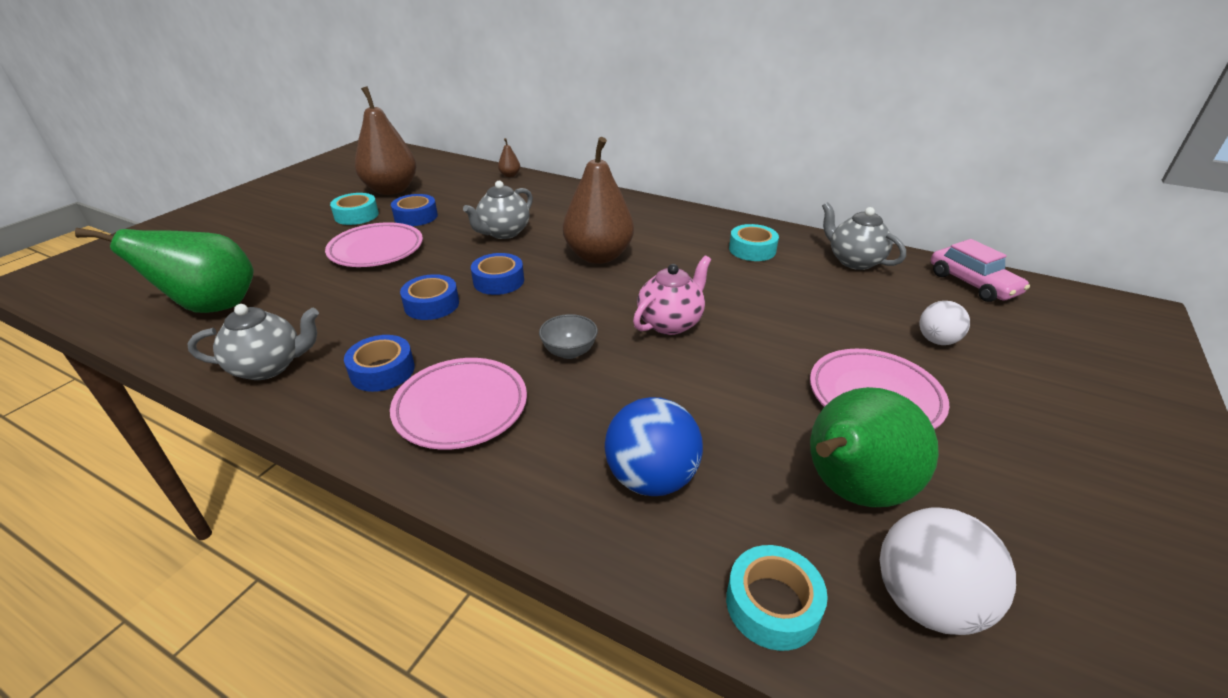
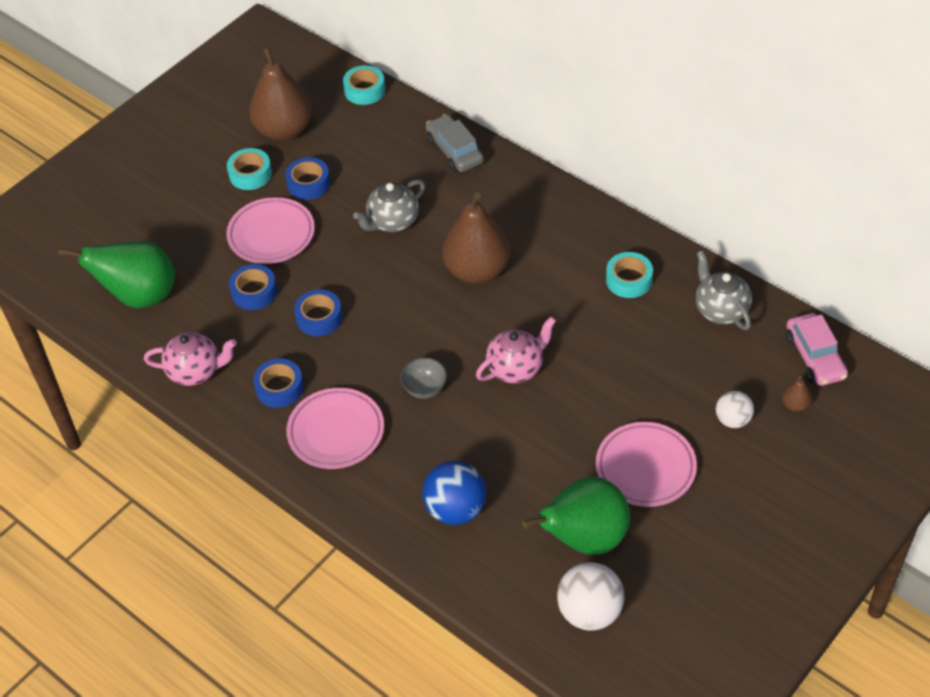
camera: 15 degrees right, 15 degrees up
grey teapot [187,304,319,380] -> pink teapot [144,332,237,386]
blue tape [471,253,524,295] -> blue tape moved to [229,264,277,310]
brown pear [498,138,520,177] -> brown pear moved to [782,376,812,412]
turquoise tape [726,545,828,651] -> turquoise tape moved to [343,65,385,105]
none -> grey car [426,114,484,172]

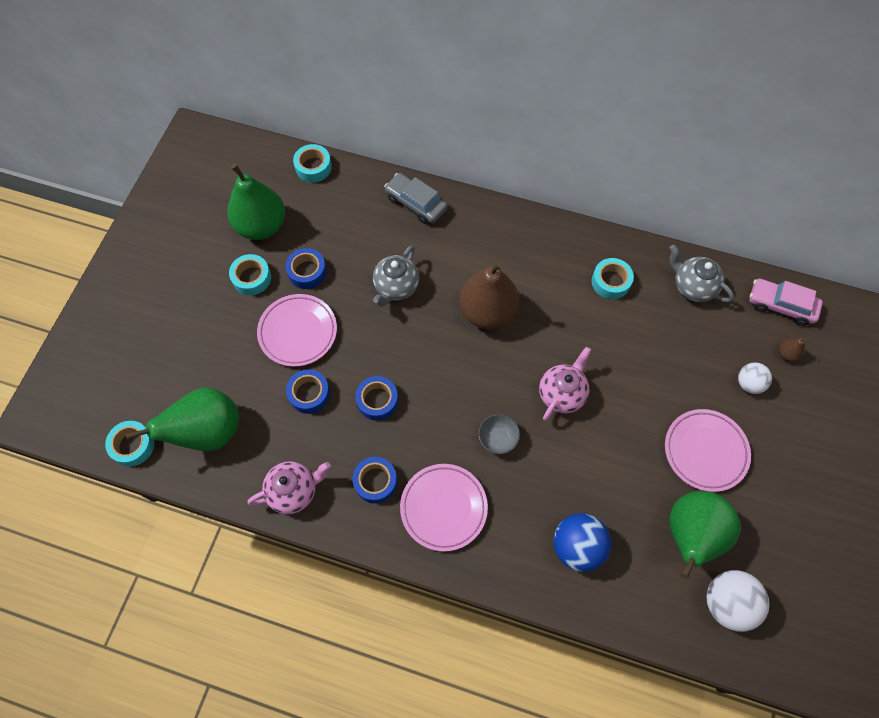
camera: 25 degrees left, 15 degrees up
brown pear [249,46,312,141] -> green pear [227,164,285,240]
pink car [786,313,848,386] -> pink car turned 150 degrees clockwise [749,279,823,326]
none -> turquoise tape [105,421,155,466]

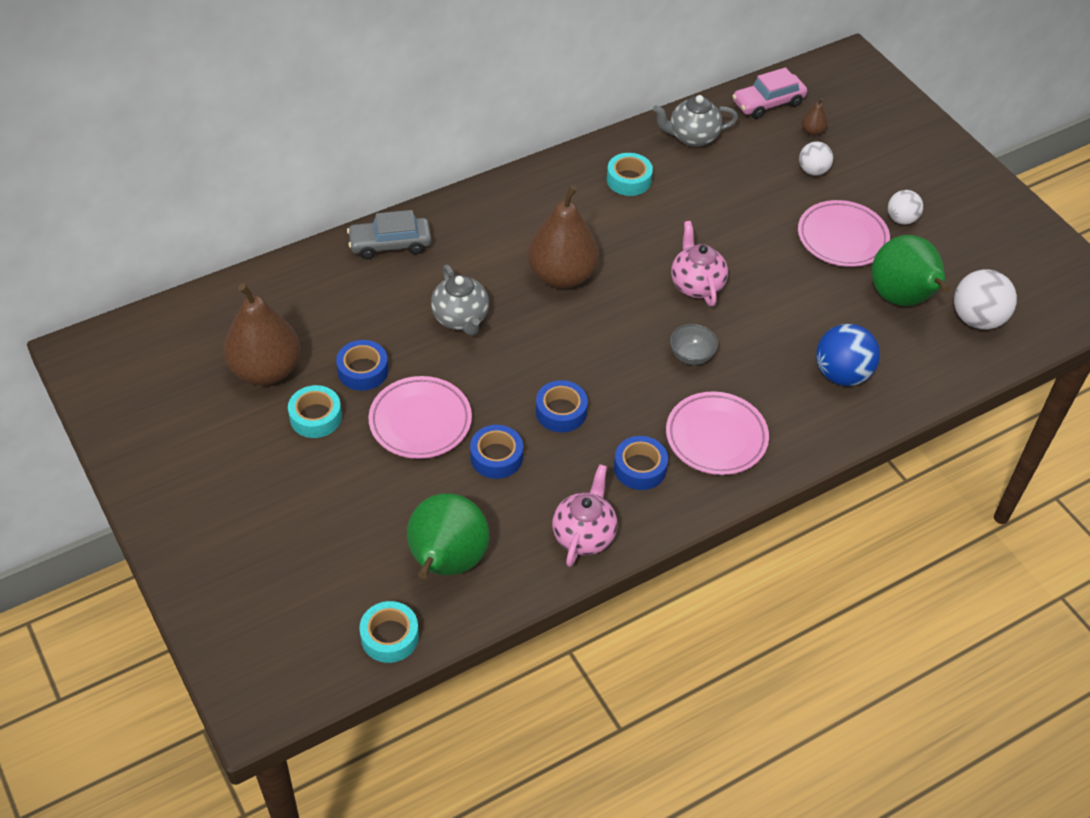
camera: 50 degrees left, 15 degrees down
green pear [227,164,285,240] -> brown pear [223,283,300,385]
turquoise tape [293,144,332,182] -> none
none -> white ball [888,190,923,225]

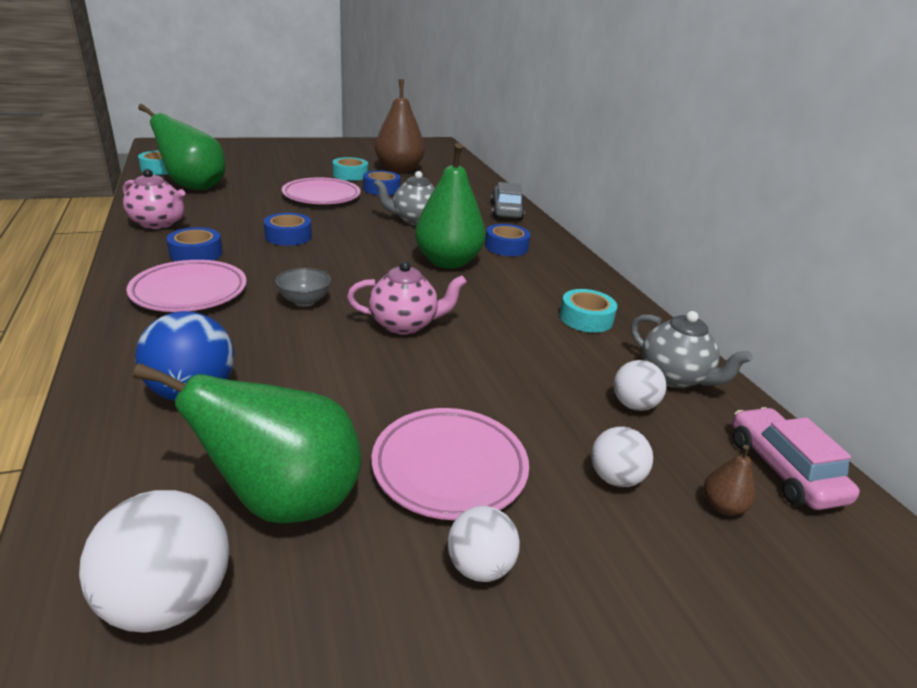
camera: 100 degrees right, 20 degrees down
blue tape [470,425,523,479] -> blue tape moved to [485,224,531,256]
brown pear [528,185,599,289] -> green pear [415,143,486,269]
grey teapot [653,95,738,147] -> grey teapot turned 135 degrees clockwise [631,311,753,388]
none -> white ball [614,360,667,411]

